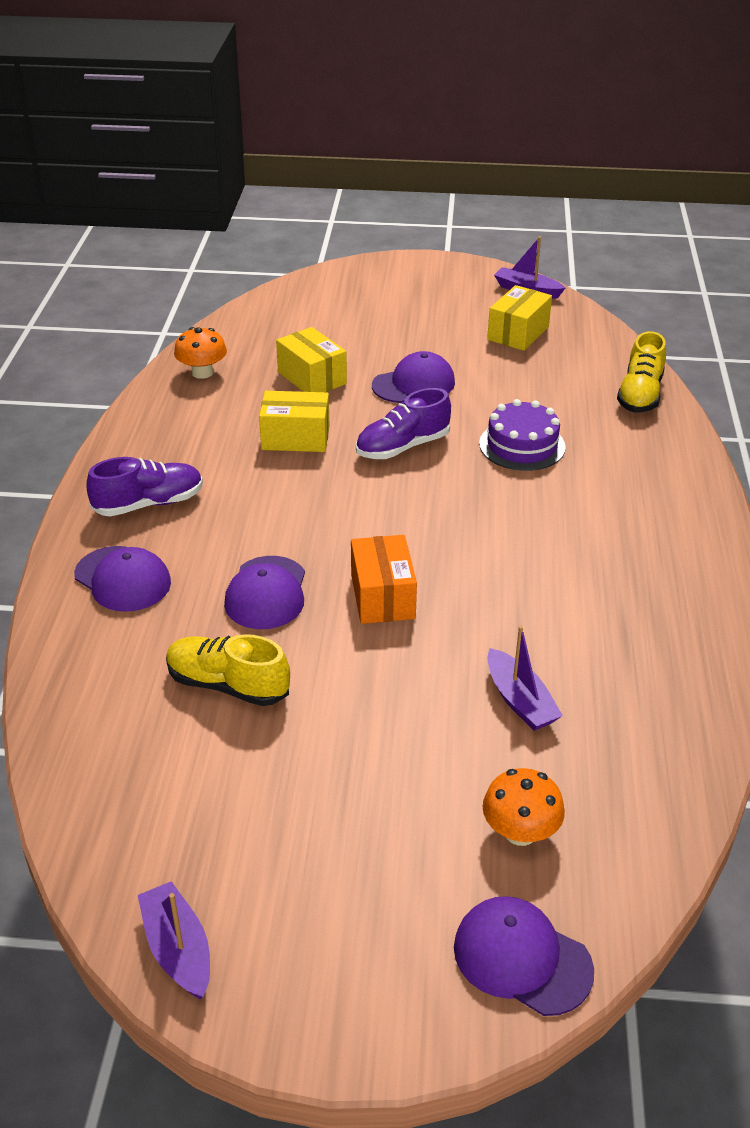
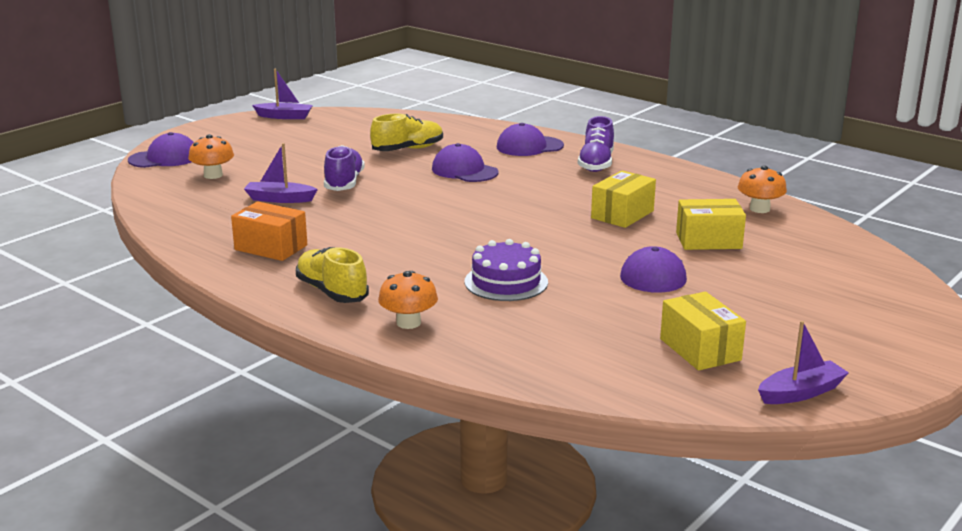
camera: 125 degrees right, 15 degrees down
orange box [351,535,417,624] -> orange box moved to [231,201,307,261]
purple shoe [356,388,451,459] -> purple shoe moved to [324,145,365,191]
yellow shoe [617,331,666,412] -> yellow shoe moved to [296,247,369,303]
none -> orange mushroom [378,271,438,329]

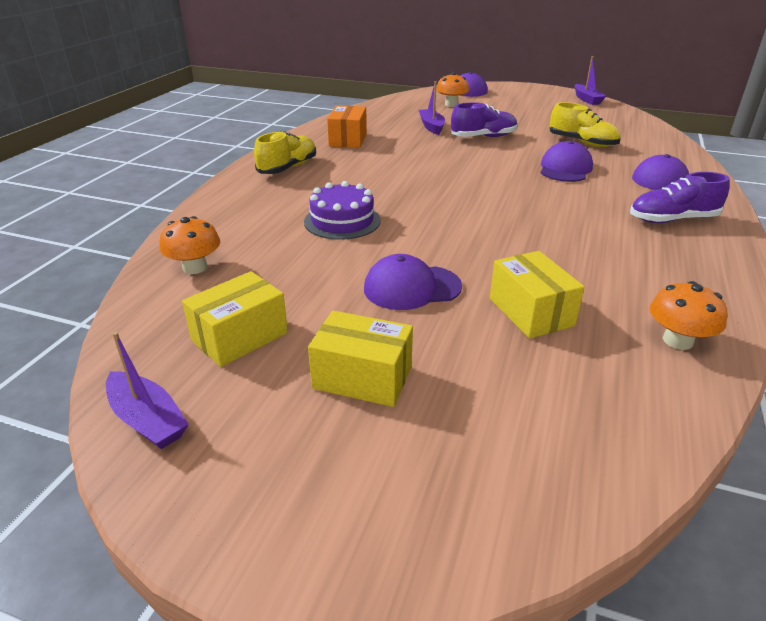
camera: 70 degrees right, 10 degrees up
orange mushroom [378,271,438,329] -> orange mushroom moved to [159,216,220,274]
yellow box [591,170,656,228] -> yellow box moved to [308,311,413,407]

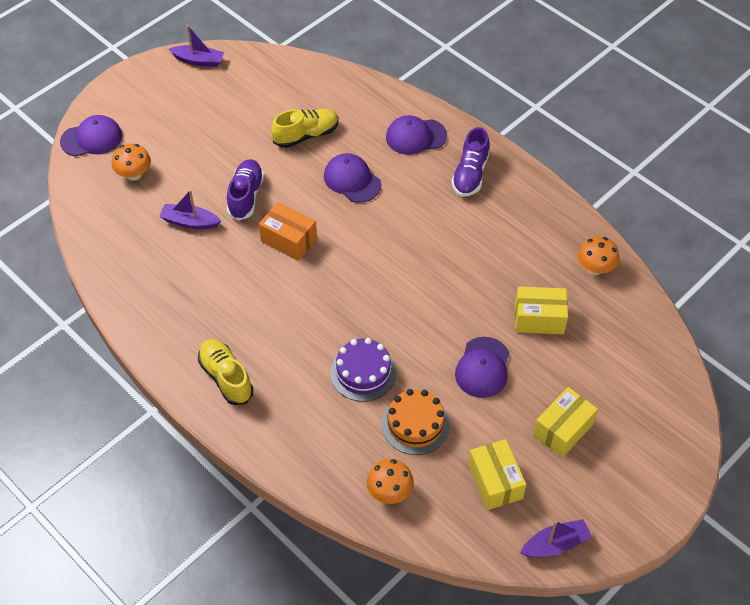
camera: 65 degrees left, 20 degrees up
orange box [327,106,367,148] -> orange box moved to [259,202,317,261]
none -> orange cake [382,389,450,455]

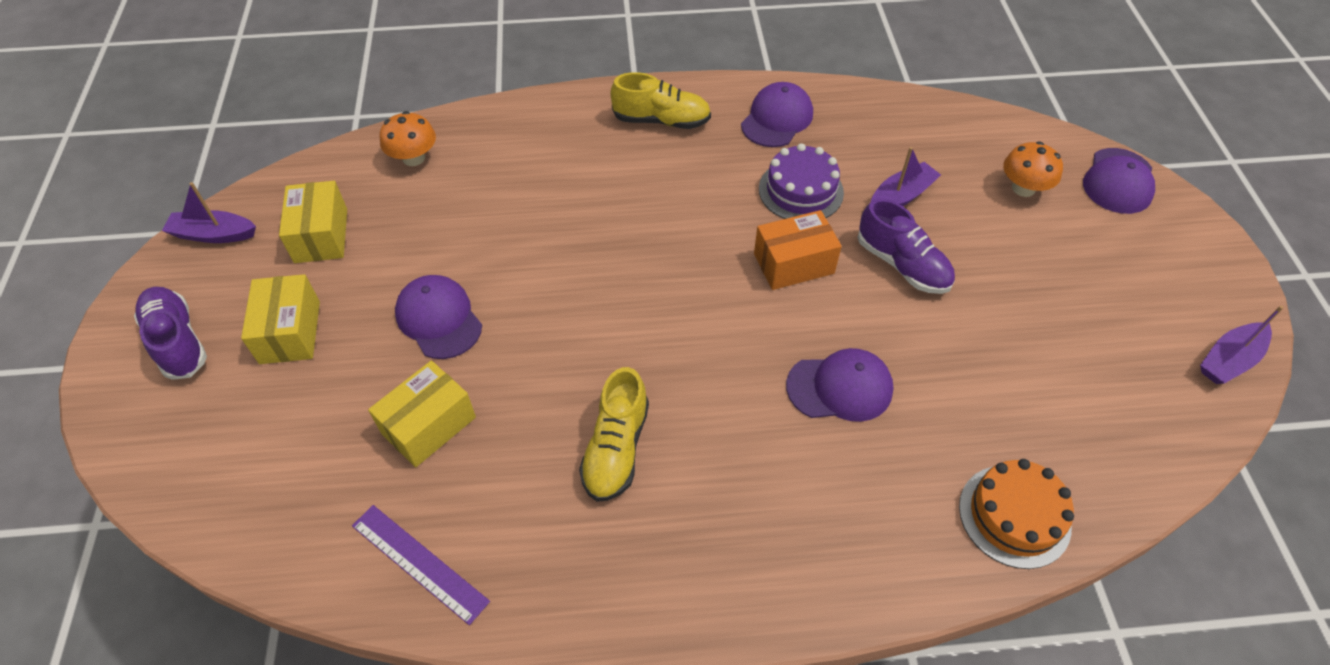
camera: 130 degrees right, 0 degrees up
yellow shoe [271,109,339,148] -> yellow shoe moved to [579,367,649,502]
purple cake [330,338,397,402] -> purple cake moved to [759,143,844,219]
orange cake [382,389,450,455] -> orange cake moved to [959,459,1074,569]
purple cap [386,115,447,155] -> purple cap moved to [741,82,813,147]
purple shoe [451,127,490,197] -> purple shoe moved to [134,287,207,380]
yellow box [468,439,526,510] -> yellow box turned 60 degrees clockwise [279,181,347,263]
purple boat [520,519,592,557] -> purple boat turned 75 degrees clockwise [162,182,256,243]
orange mushroom [578,237,619,275] -> purple ruler [352,505,490,625]

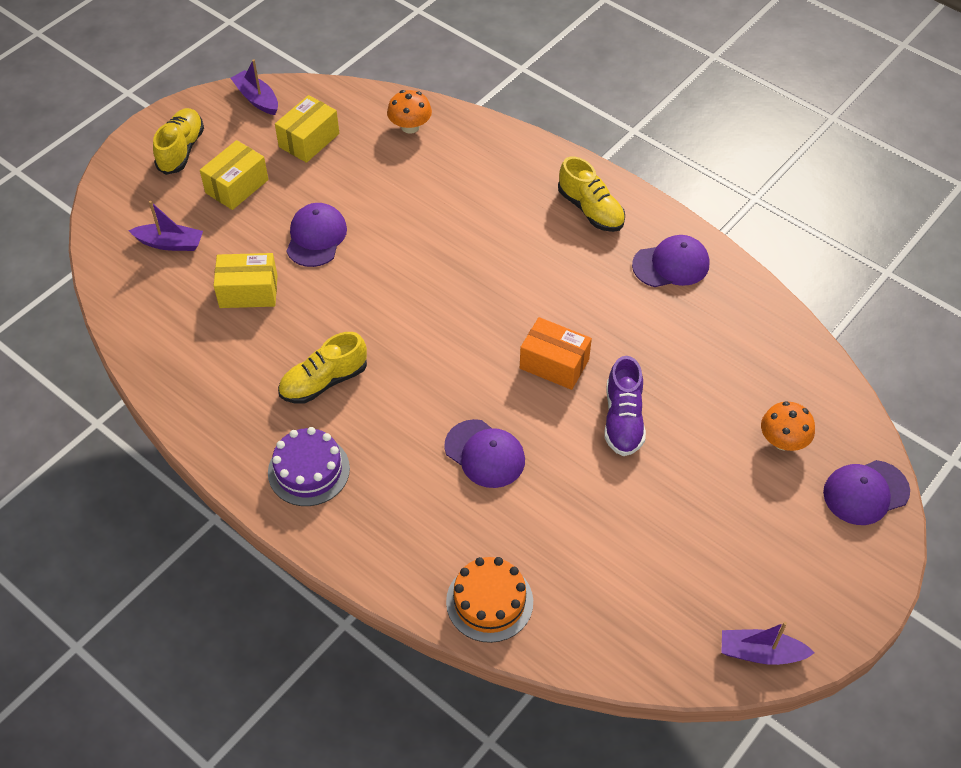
camera: 45 degrees right, 0 degrees up
purple shoe [134,287,207,380] -> yellow shoe [153,108,204,175]
purple ruler [352,505,490,625] -> none
purple cake [759,143,844,219] -> purple cake moved to [268,427,350,506]
purple boat [871,147,941,206] -> purple boat moved to [128,201,203,251]

